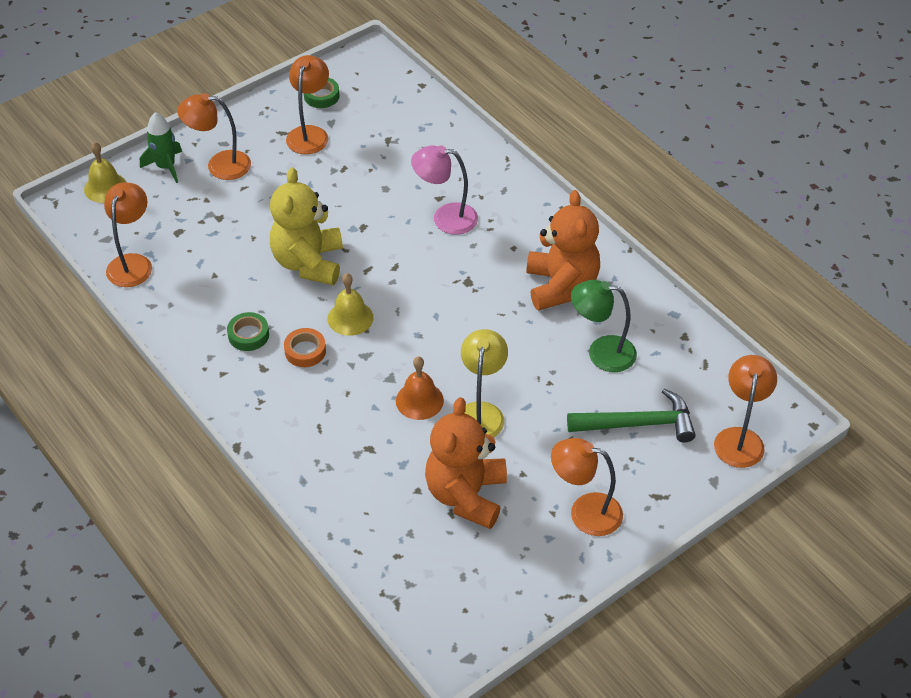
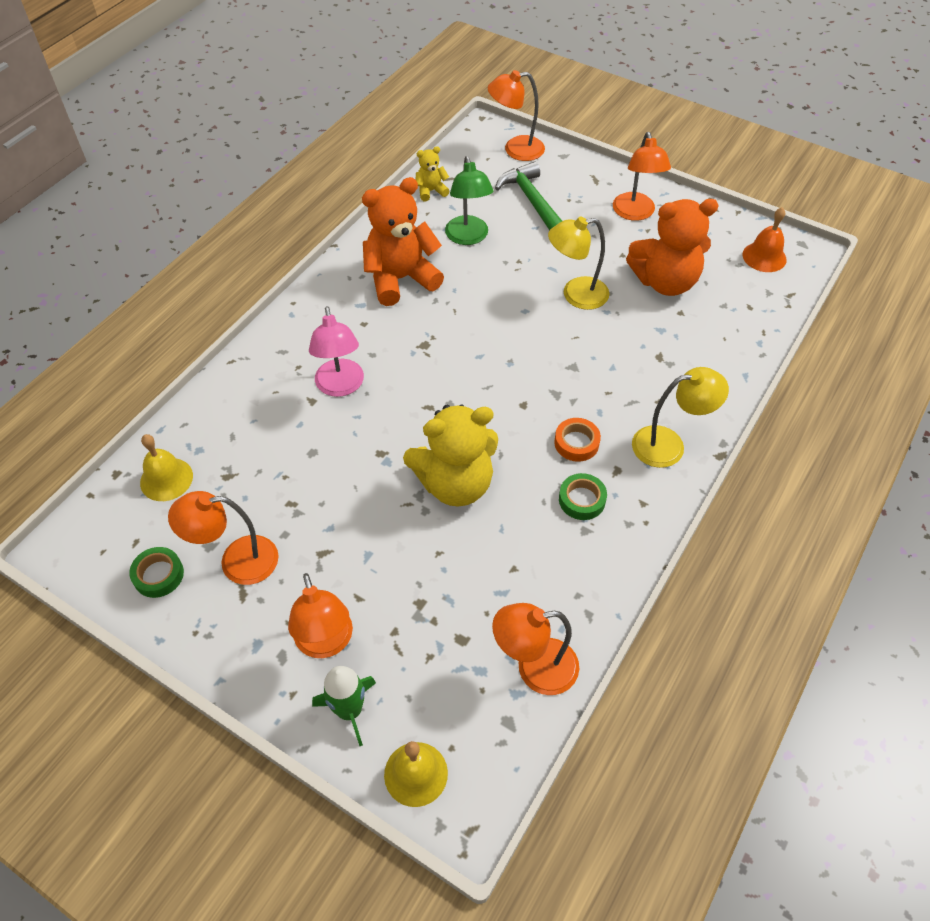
camera: 110 degrees left, 5 degrees up
yellow bell [328,273,373,336] -> yellow bell moved to [140,434,193,501]
orange bell [396,357,444,420] -> orange bell moved to [743,207,787,272]
none -> yellow teddy bear [416,146,449,201]
none -> yellow lamp [632,367,729,468]

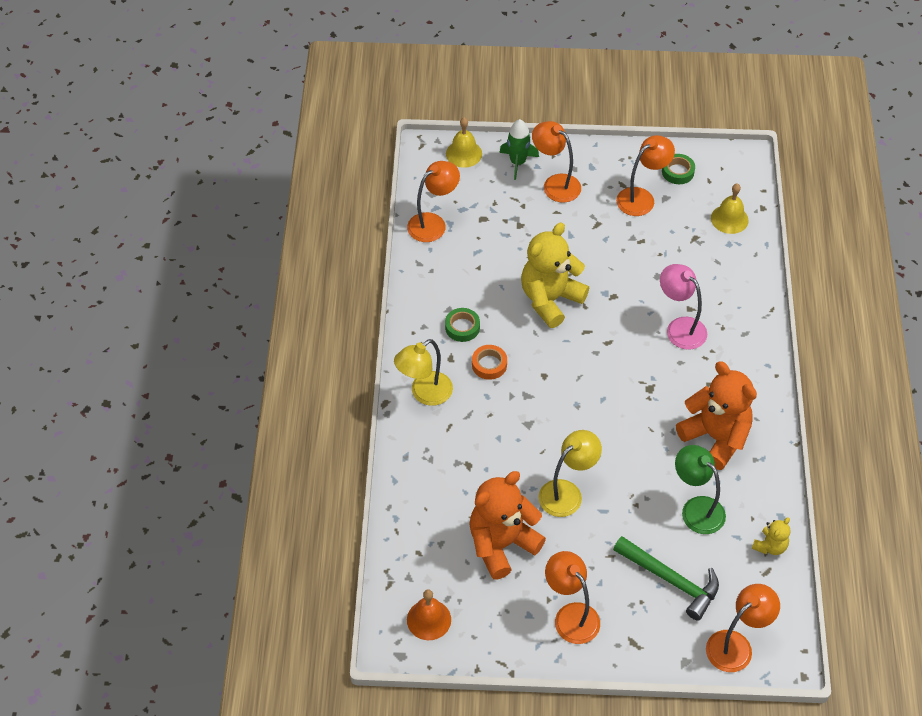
camera: 150 degrees right, 0 degrees up
orange teddy bear [362,177,444,306] -> orange teddy bear turned 75 degrees counterclockwise [676,361,757,470]

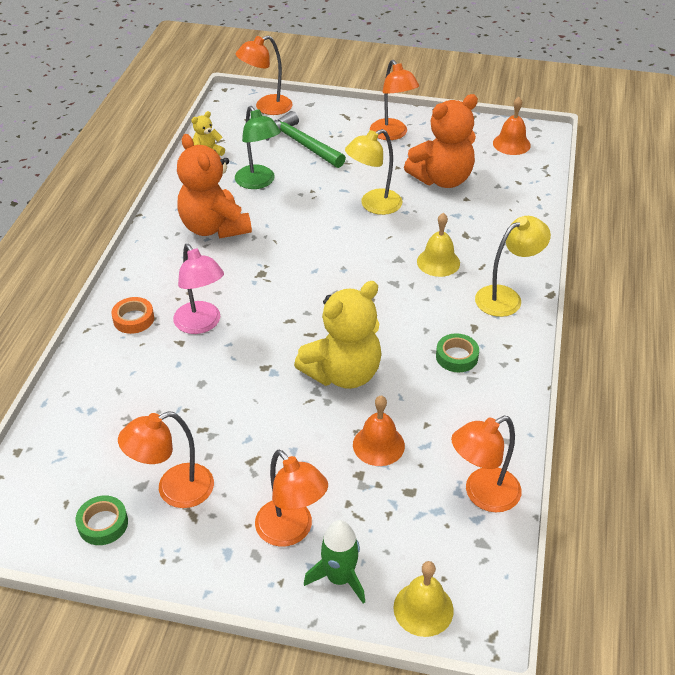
camera: 170 degrees left, 10 degrees down
orange tape [472,345,507,380] -> orange tape moved to [111,297,154,334]
yellow bell [711,184,749,234] -> yellow bell moved to [417,213,460,277]
none -> orange bell [353,396,405,466]

